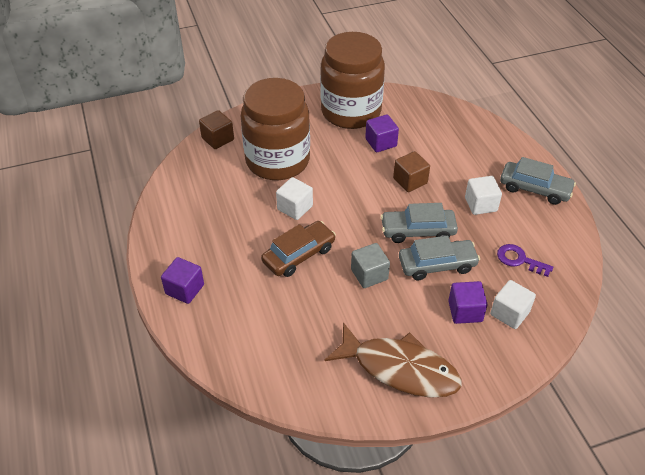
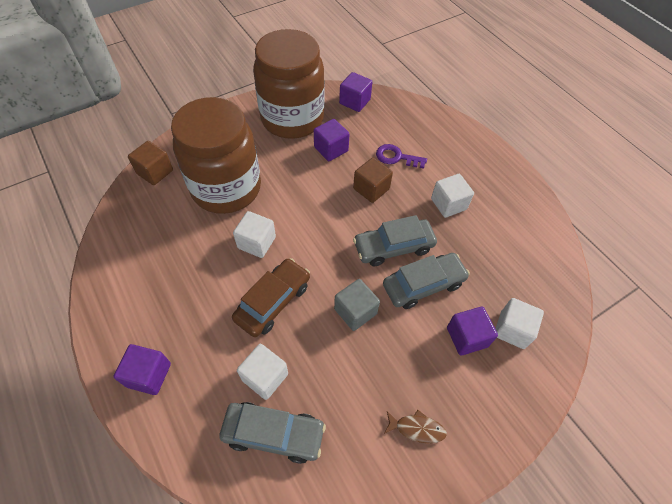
camera: 15 degrees left, 10 degrees up
brown fish [325,322,462,398] -> brown fish [384,410,447,443], size x0.40
purple key [497,244,553,277] -> purple key moved to [376,144,427,169]
grey car [500,157,576,205] -> grey car moved to [219,402,326,464]
none -> white cube [237,344,288,400]
none -> purple cube [339,72,372,112]

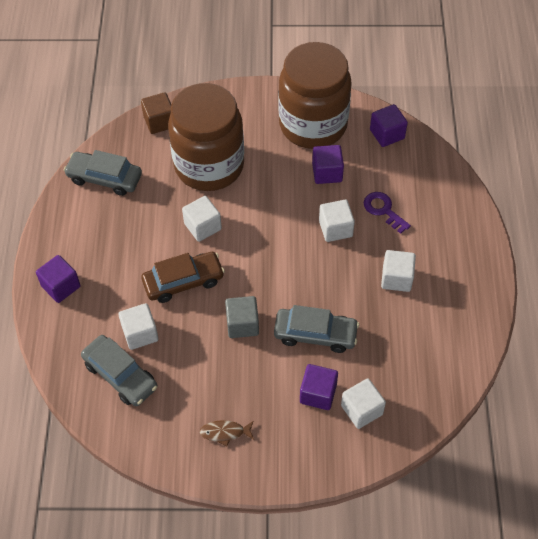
camera: 35 degrees right, 0 degrees up
brown cube [353,158,393,203] -> white cube [319,200,355,242]
grey car [353,215,437,267] -> grey car moved to [64,150,142,196]
brown fish [384,410,447,443] -> brown fish turned 135 degrees clockwise [200,420,254,446]

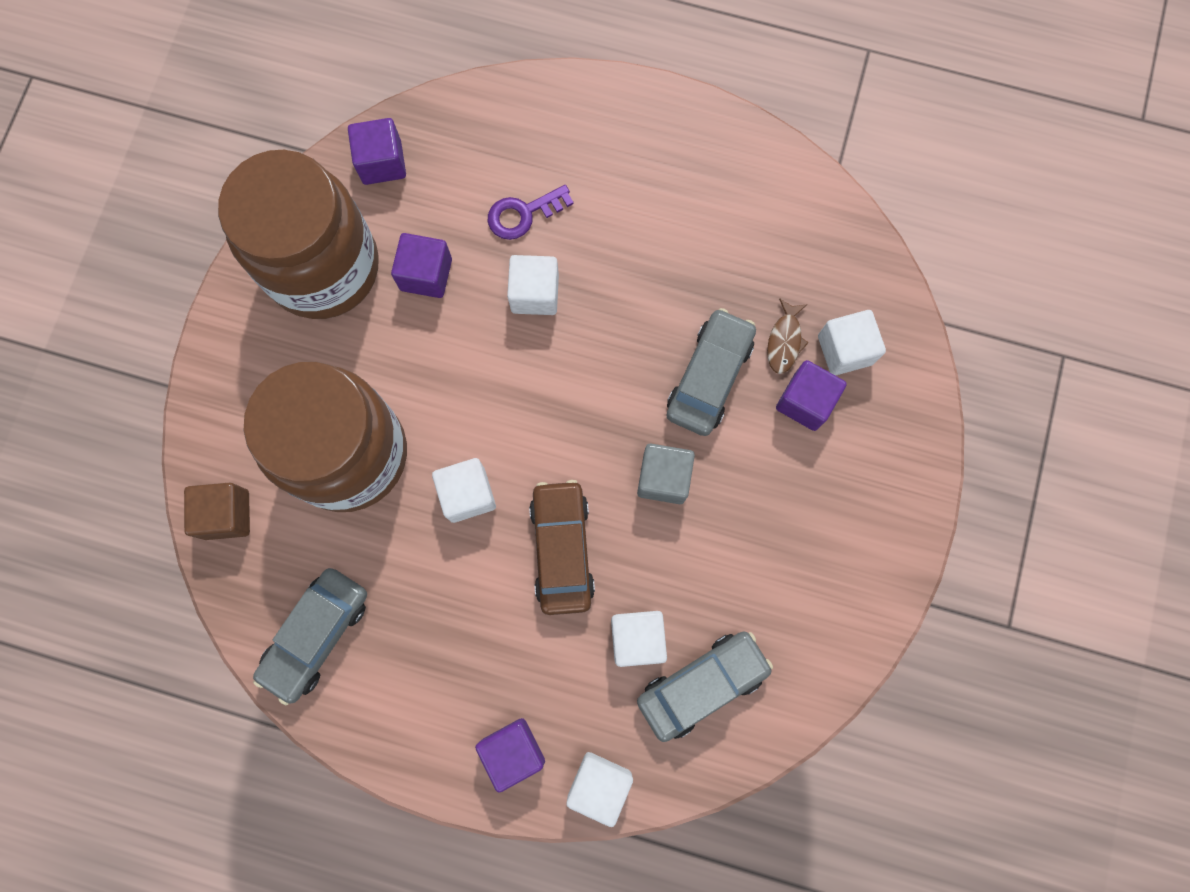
camera: 75 degrees left, 20 degrees up
brown fish [200,420,254,446] -> brown fish moved to [767,298,809,374]
white cube [381,250,416,292] -> white cube moved to [566,752,633,827]

